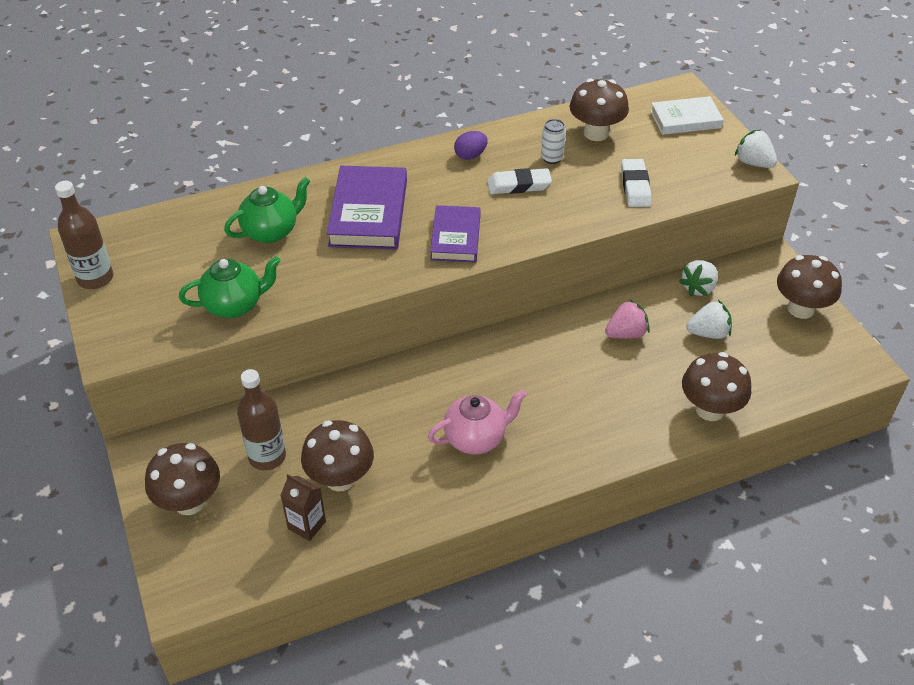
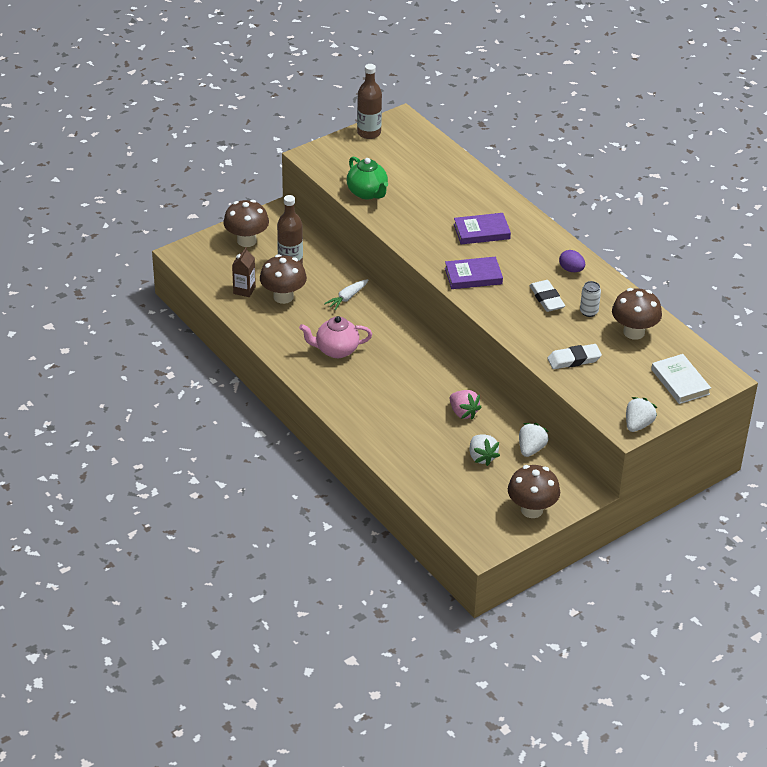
camera: 75 degrees right, 5 degrees down
green teapot [224,177,310,243] -> none
purple book [327,166,407,250] -> purple book [454,213,511,244], size x0.65
pink teapot [428,390,527,454] -> pink teapot turned 120 degrees clockwise [299,316,372,358]
white strawberry [679,260,718,297] -> white strawberry turned 90 degrees clockwise [519,423,549,457]
brown mushroom [682,352,751,421] -> none
none -> white carrot [324,279,368,310]

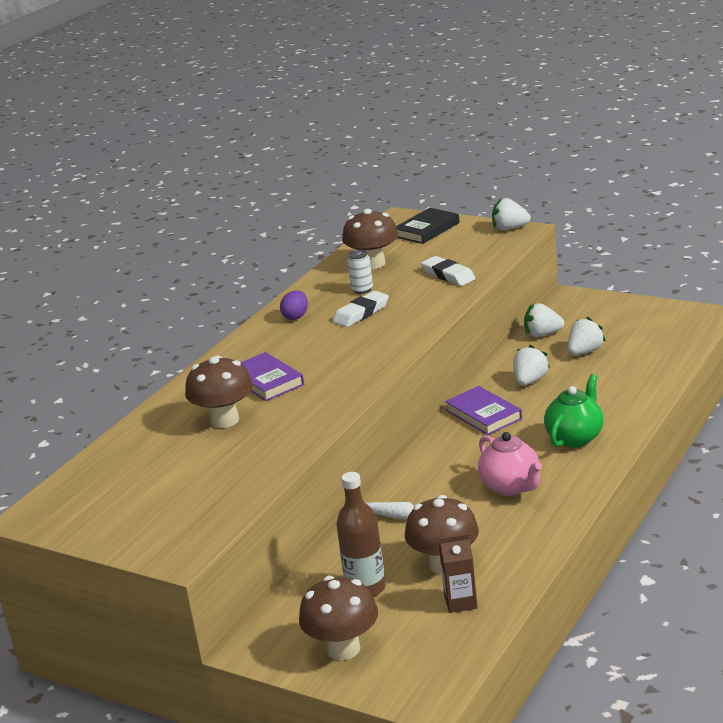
camera: 110 degrees left, 15 degrees down
green teapot [347,157,388,199] -> green teapot moved to [544,374,604,447]
brown bottle [357,64,382,139] -> none
purple book [445,257,503,289] -> purple book moved to [445,386,522,435]
pink strawberry [450,390,482,420] -> white strawberry [513,345,550,385]
brown mushroom [508,465,560,518] -> brown mushroom moved to [185,356,253,428]
white book [651,354,711,404] -> black book [396,208,460,244]

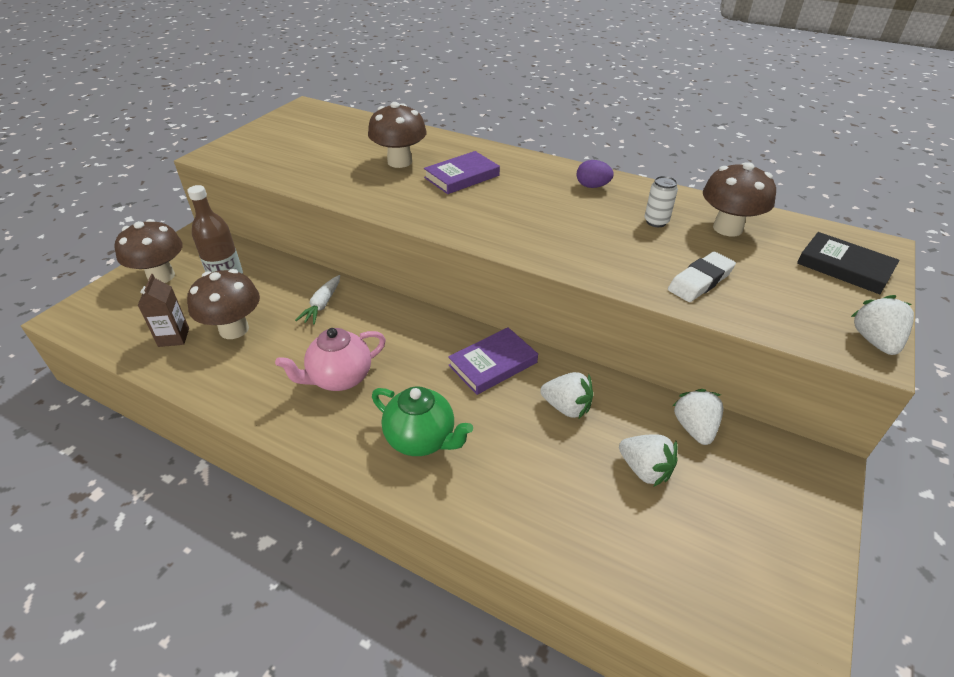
camera: 85 degrees right, 15 degrees up
white eraser [333,291,389,327] -> none

